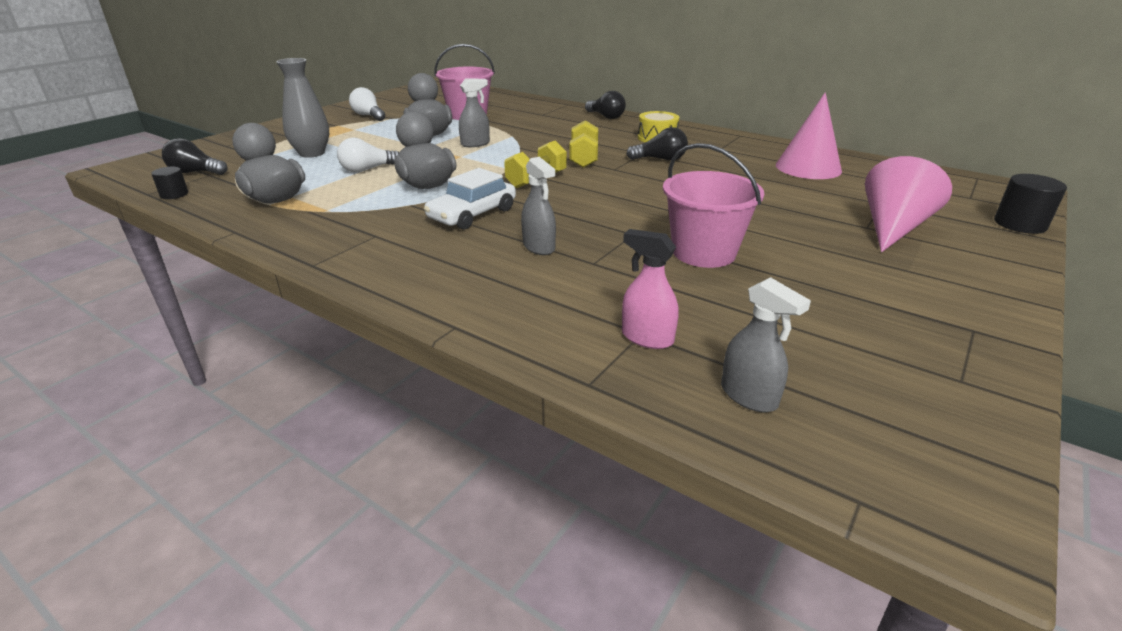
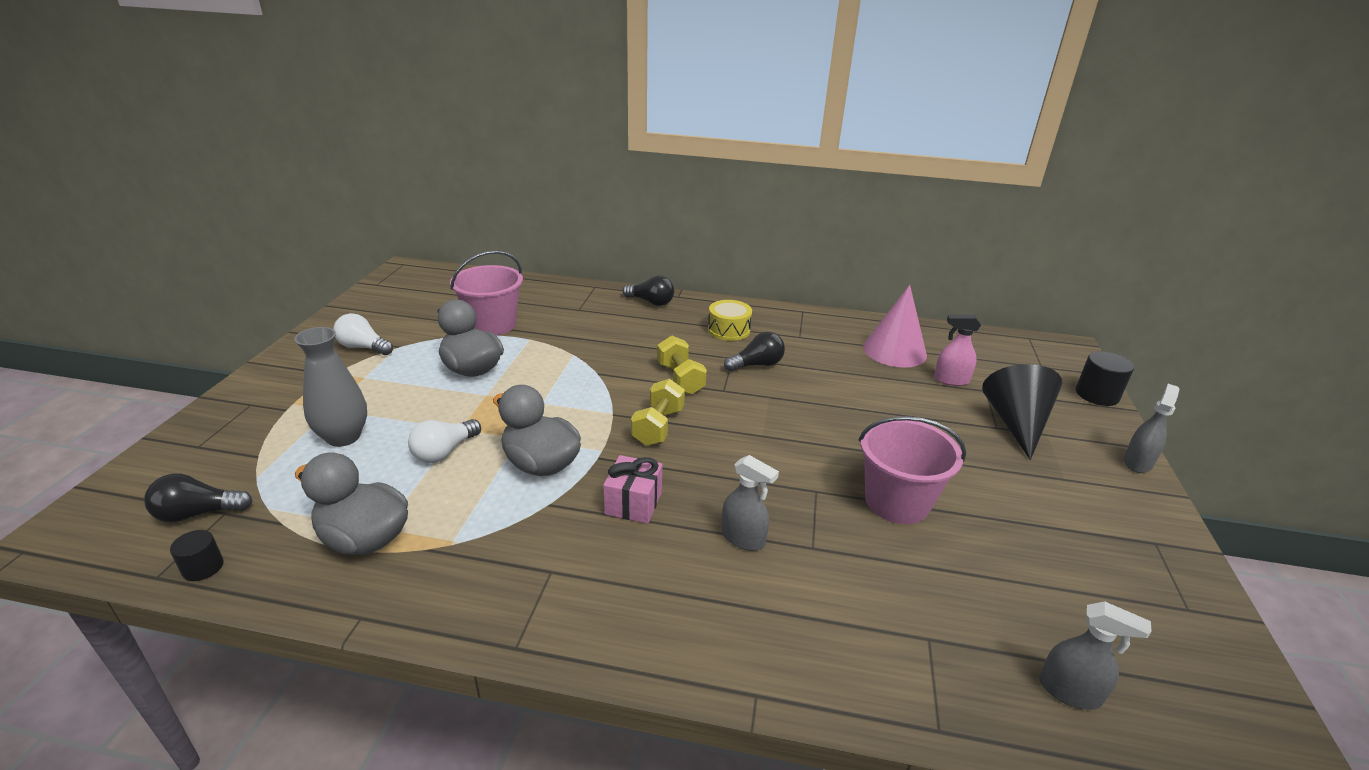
camera: 25 degrees left, 0 degrees up
white car [424,168,516,230] -> pink gift [603,455,662,524]
grey spray bottle [459,78,490,147] -> grey spray bottle moved to [1124,384,1179,473]
pink spray bottle [622,229,679,349] -> pink spray bottle moved to [934,315,981,386]
pink cone [865,156,952,252] -> black cone [982,364,1062,460]

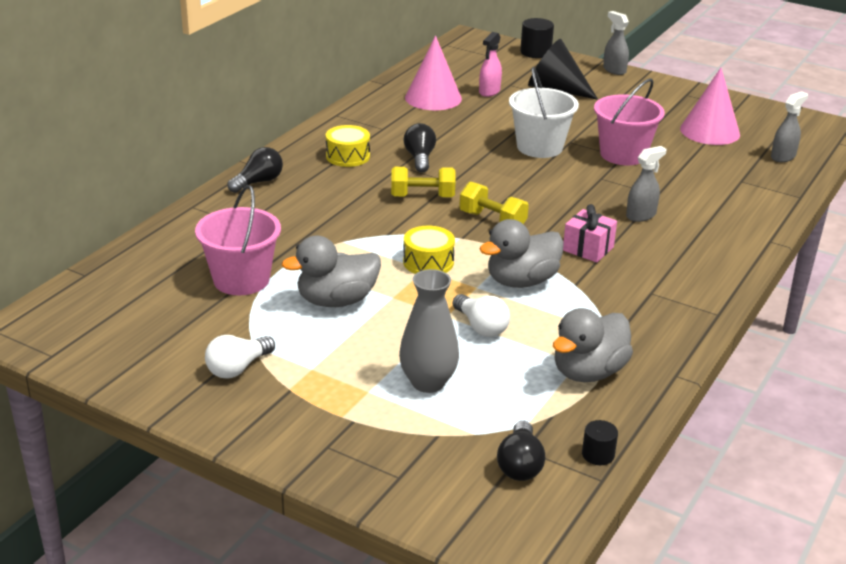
camera: 70 degrees left, 0 degrees up
none -> yellow drum [403,226,455,274]
none -> white bucket [509,67,579,158]
none -> pink cone [680,68,740,145]

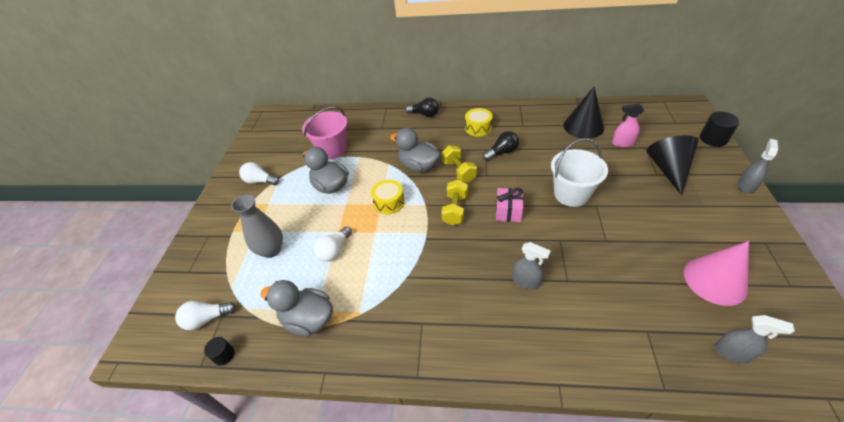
camera: 70 degrees right, 15 degrees up
pink cone [405,36,462,110] -> black cone [563,87,604,139]
grey duck [479,219,564,288] -> grey duck moved to [390,128,441,172]
black light bulb [497,421,545,481] -> white light bulb [175,301,236,330]
pink gift [563,204,617,263] -> pink gift moved to [496,188,523,222]
pink bucket [594,78,665,165] -> none

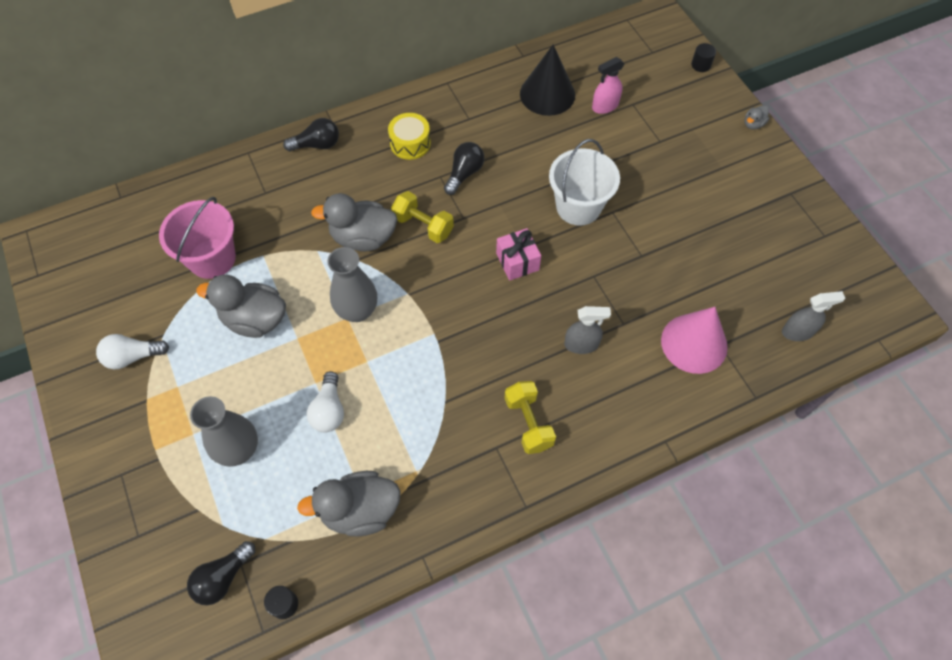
camera: 35 degrees left, 15 degrees up
white light bulb [175,301,236,330] -> black light bulb [187,541,255,605]
yellow drum [371,180,405,214] -> grey vase [327,247,377,322]
yellow dumbbell [441,180,468,225] -> yellow dumbbell moved to [504,381,556,454]
black cone [646,135,699,195] -> none
pink cone [684,241,749,306] -> pink cone moved to [661,307,728,374]
black cylinder [700,112,740,147] -> black cylinder [691,43,716,72], size x0.61
grey spray bottle [737,139,778,194] -> grey duck [745,105,769,130]

